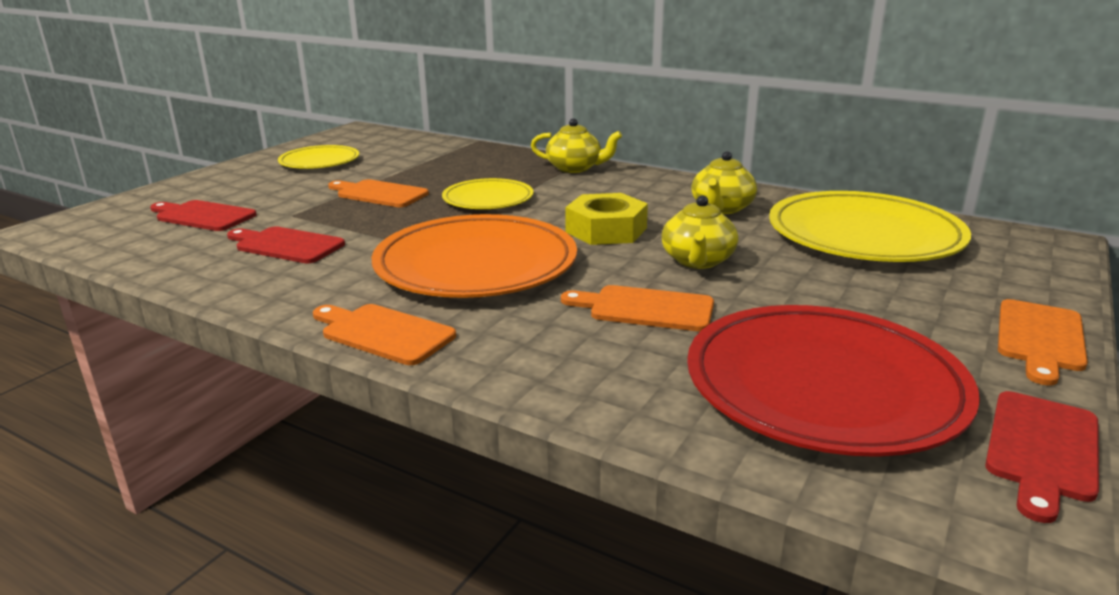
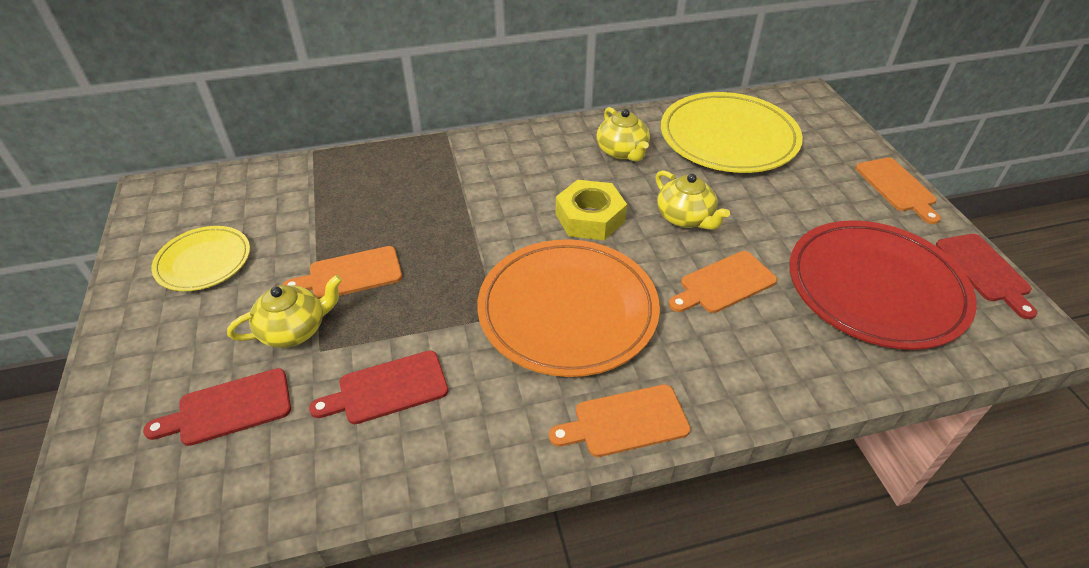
camera: 45 degrees left, 20 degrees up
yellow plate [442,178,534,209] -> none
yellow teapot [531,118,622,173] -> yellow teapot moved to [227,275,342,348]

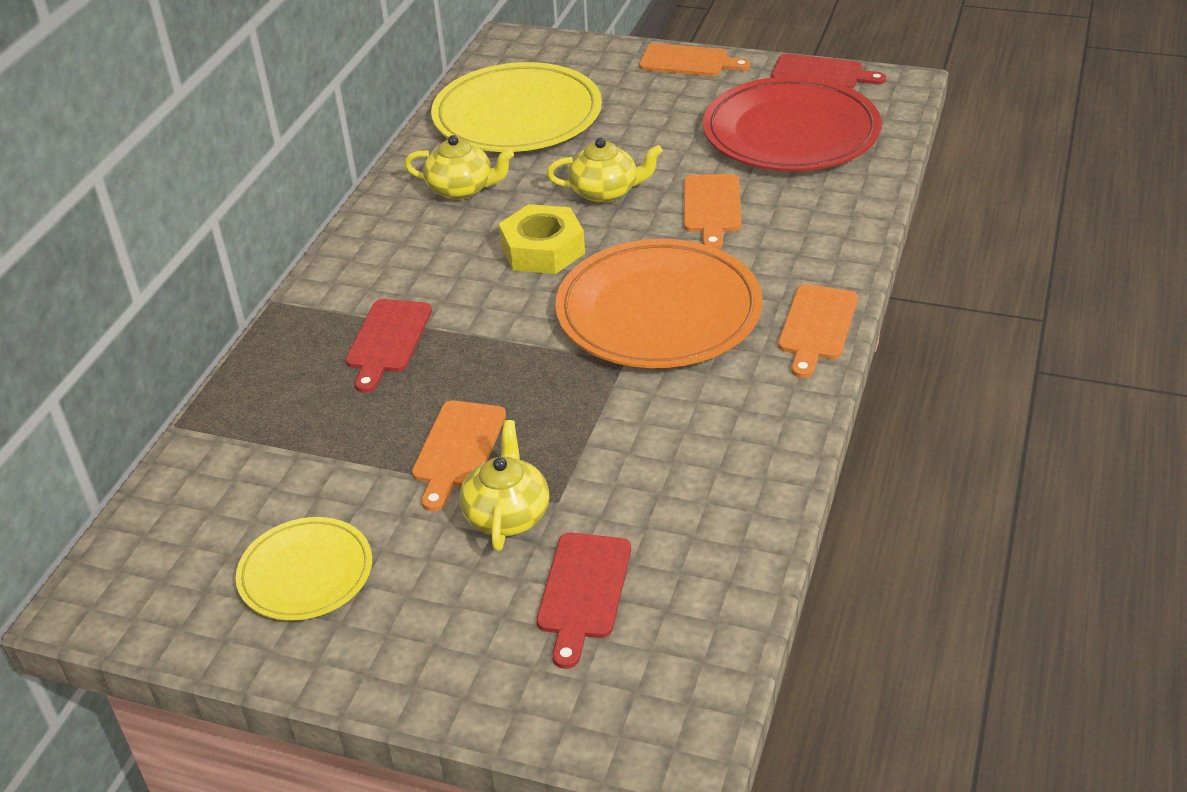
camera: 55 degrees left, 5 degrees down
red cutting board [309,351,448,424] -> red cutting board moved to [346,299,432,393]

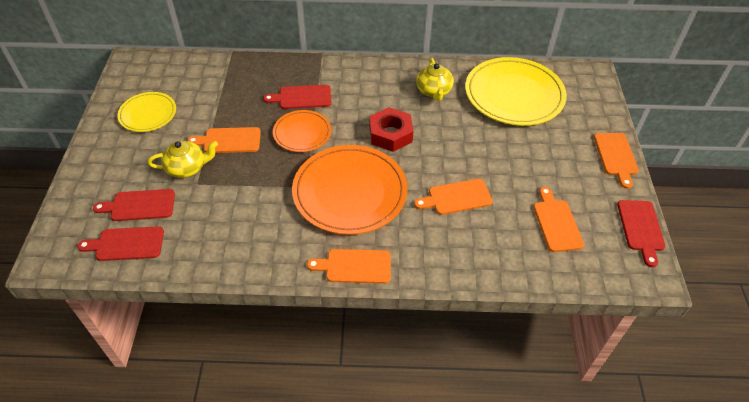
camera: 70 degrees right, 10 degrees up
yellow nut [499,204,585,274] -> red nut [370,107,413,152]
yellow teapot [547,138,663,203] -> none
red plate [703,76,881,171] -> orange cutting board [533,187,584,252]
none -> red cutting board [78,226,164,261]
none -> orange plate [273,110,331,152]

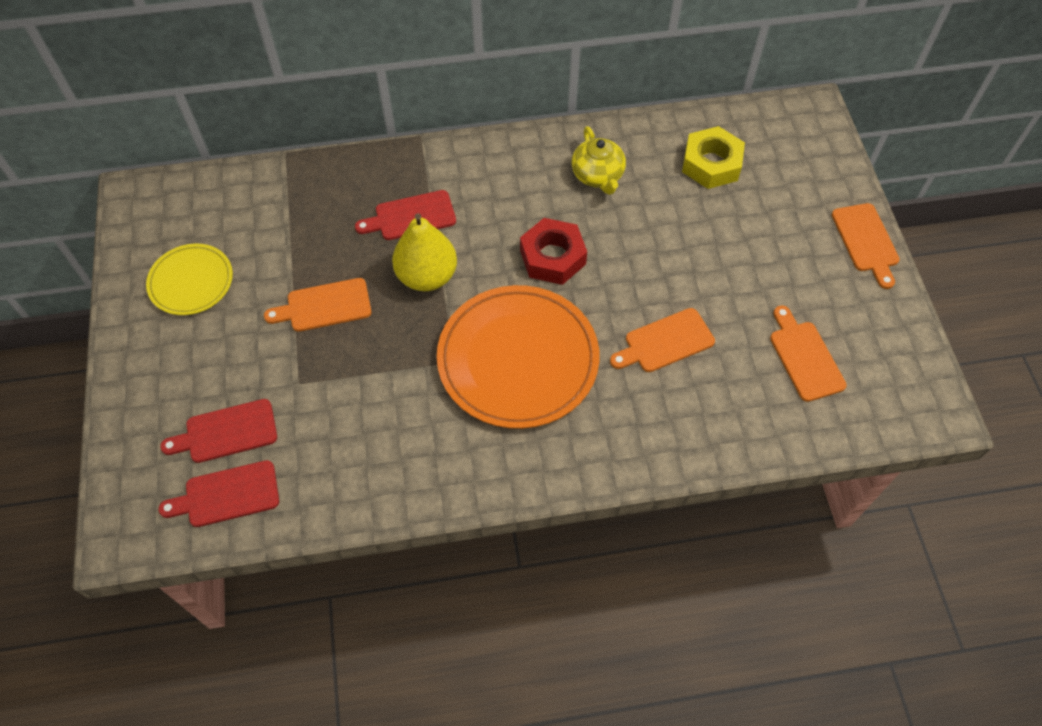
camera: 10 degrees left, 10 degrees up
yellow teapot [148,141,218,178] -> none
orange plate [273,110,331,152] -> yellow pear [392,213,457,291]
orange cutting board [307,249,391,284] -> none
yellow plate [465,57,567,126] -> yellow nut [682,126,745,189]
red cutting board [617,200,665,267] -> none

